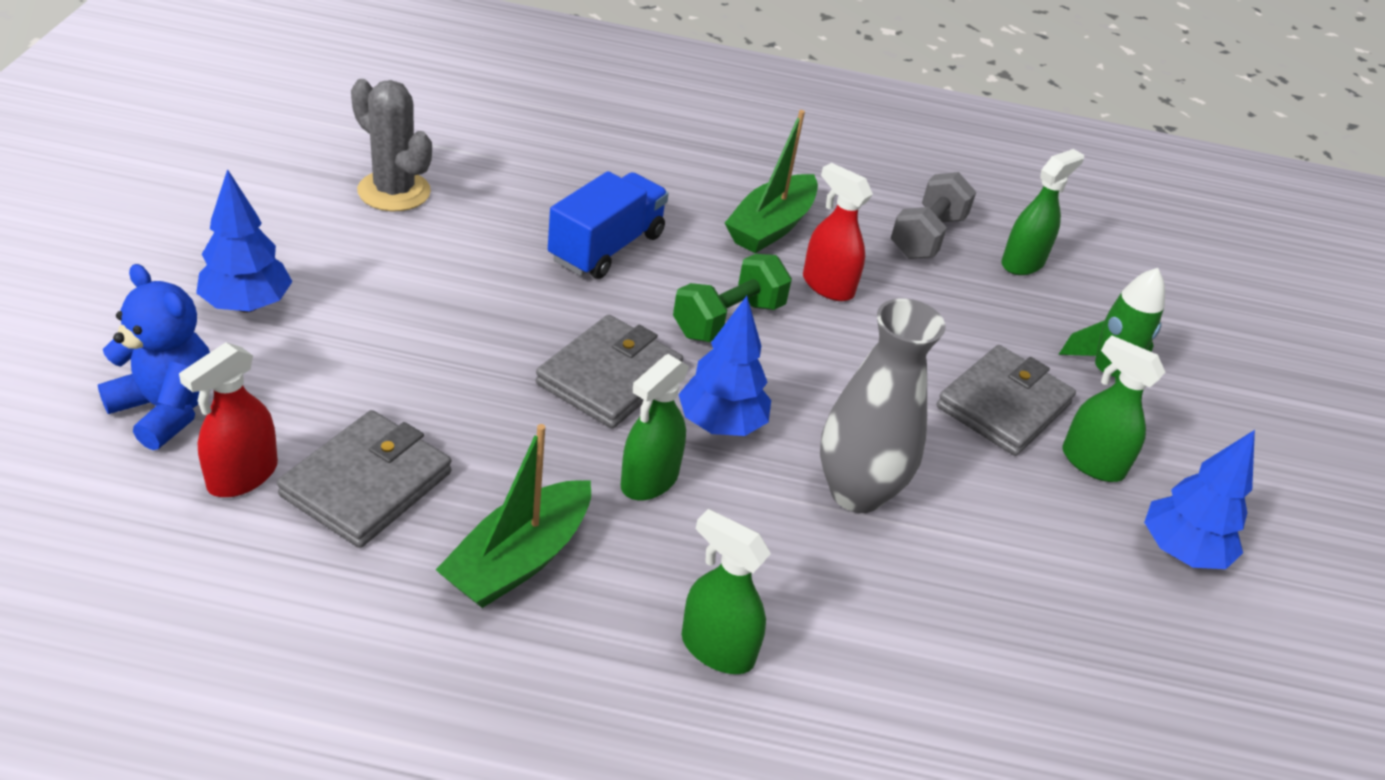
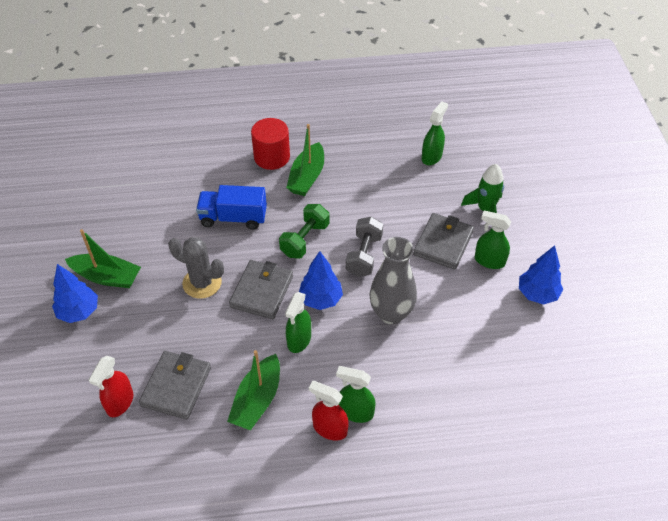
camera: 10 degrees left, 10 degrees up
blue teddy bear [98,264,211,450] -> none
grey cactus [351,79,432,211] -> grey cactus moved to [168,237,224,299]
blue truck [548,171,669,279] -> blue truck turned 105 degrees counterclockwise [196,185,267,230]
red spray bottle [803,163,873,301] -> red spray bottle moved to [309,381,349,441]
grey dumbbell [891,172,976,259] -> grey dumbbell moved to [346,216,383,277]
none -> green boat [65,229,141,288]
none -> red cylinder [251,118,290,170]

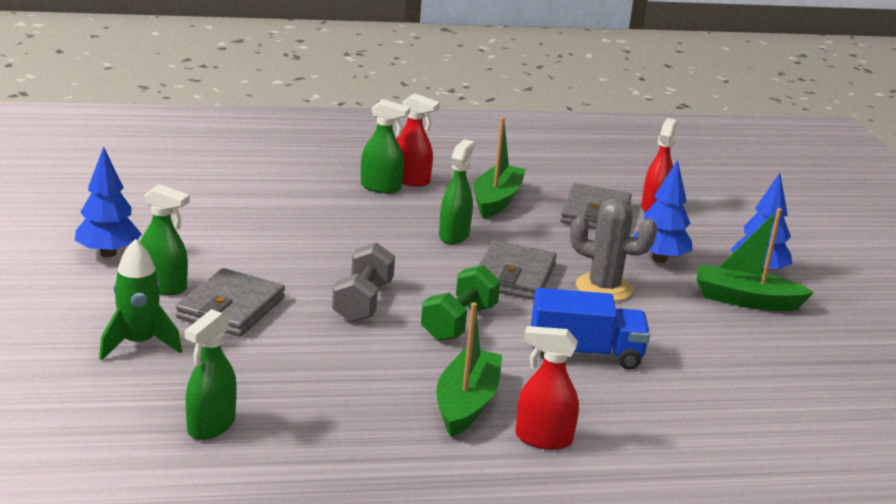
camera: 175 degrees right, 25 degrees down
red cylinder [251,118,290,170] -> red spray bottle [515,326,579,450]
blue tree [299,251,343,310] -> blue tree moved to [633,160,692,263]
grey vase [370,237,417,324] -> none

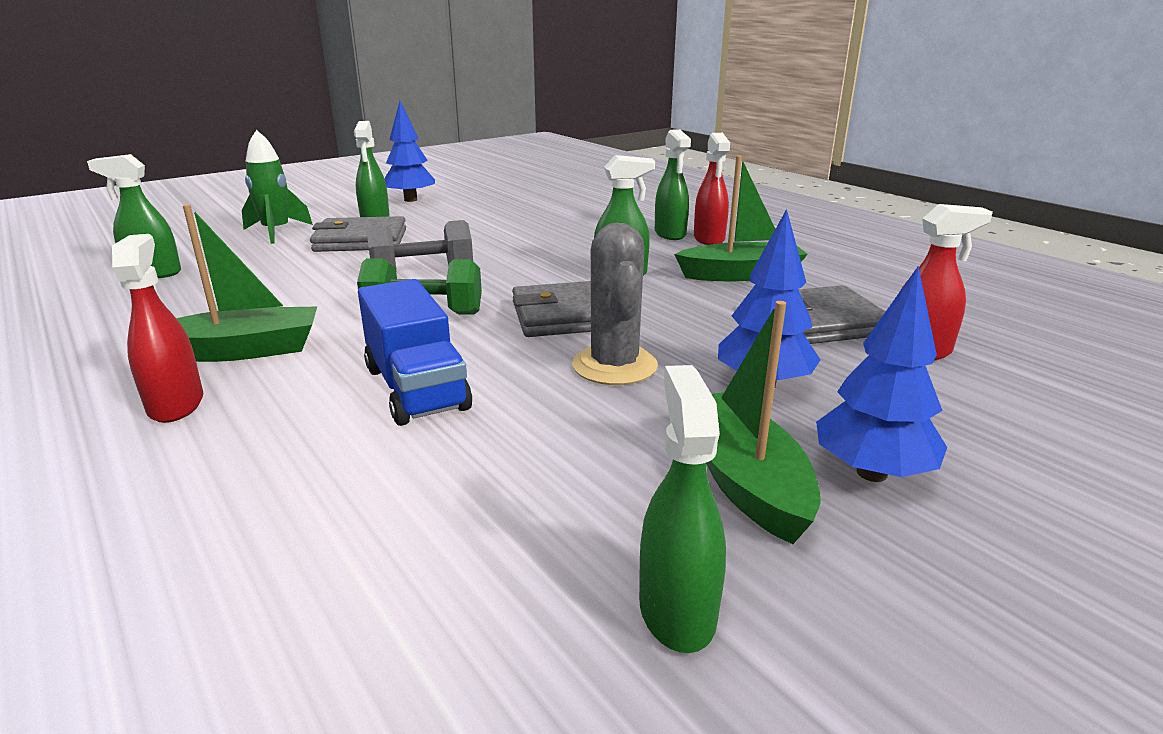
camera: 65 degrees right, 0 degrees up
none -> green spray bottle [639,365,726,653]

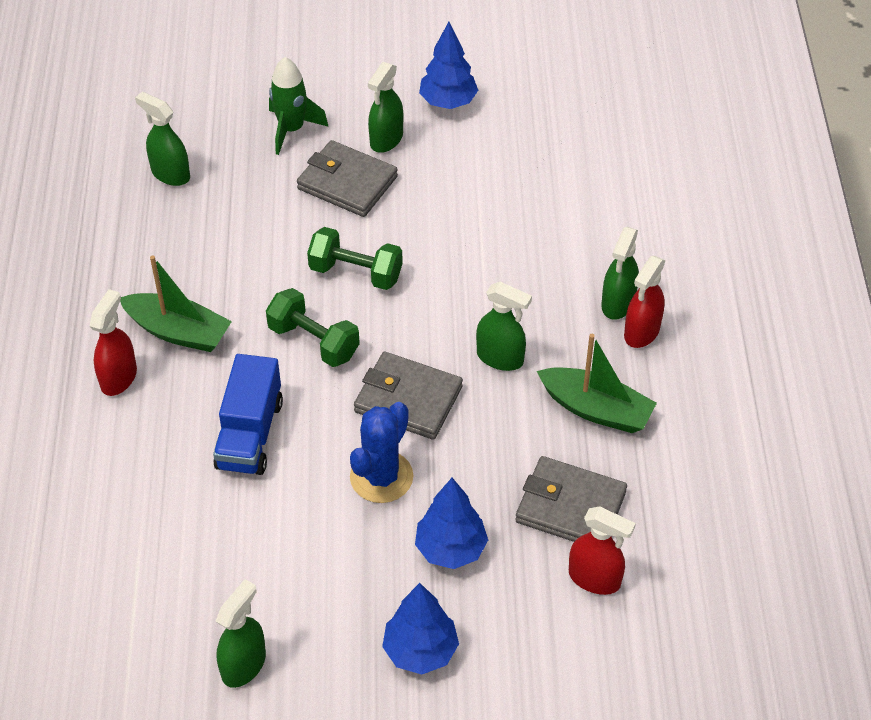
camera: 35 degrees right, 25 degrees up
grey dumbbell [367,220,473,267] -> green dumbbell [307,227,403,290]
grey cactus [572,223,658,385] -> blue cactus [350,402,413,503]
green boat [706,301,821,544] -> none

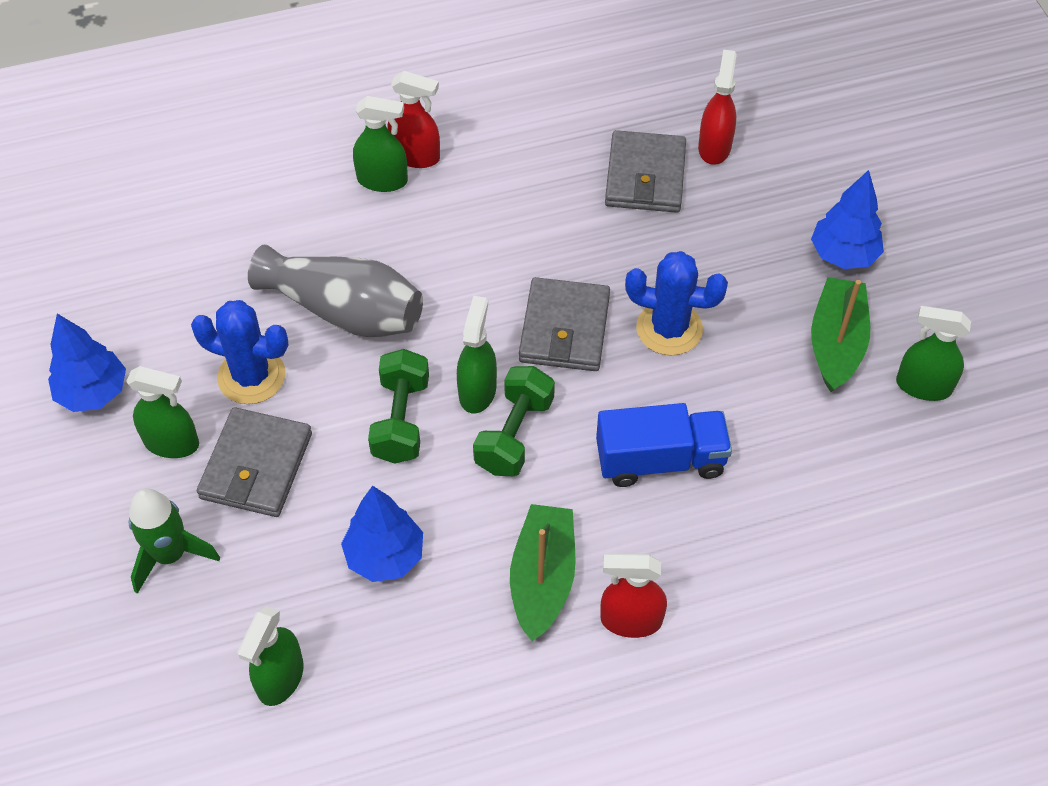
camera: 105 degrees left, 5 degrees up
blue tree [415,478,488,569] -> blue tree moved to [341,486,423,582]
green spray bottle [476,282,532,371] -> green spray bottle moved to [457,296,497,413]
green boat [537,334,657,433] -> green boat moved to [811,277,870,392]
none -> blue cactus [191,300,289,404]
none -> grey vase [248,244,423,337]

